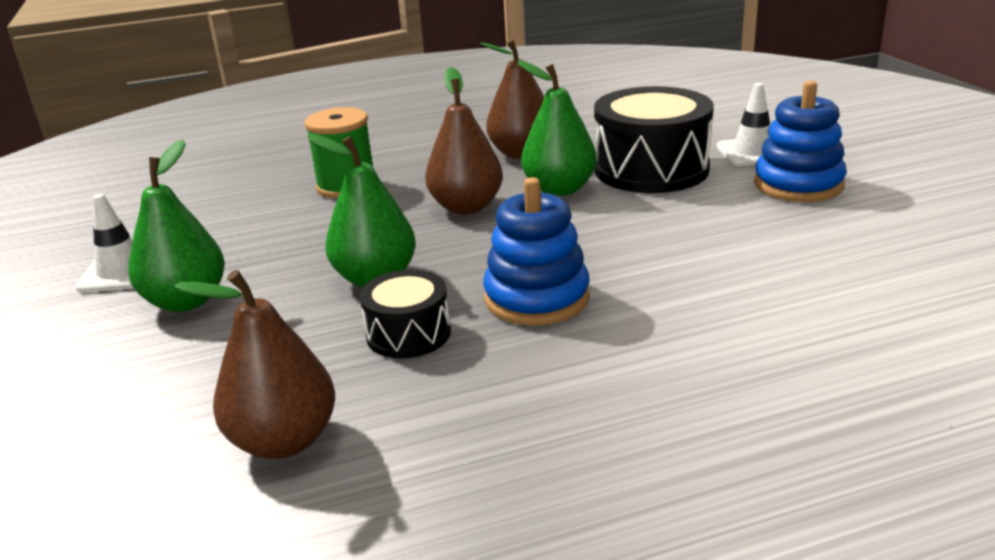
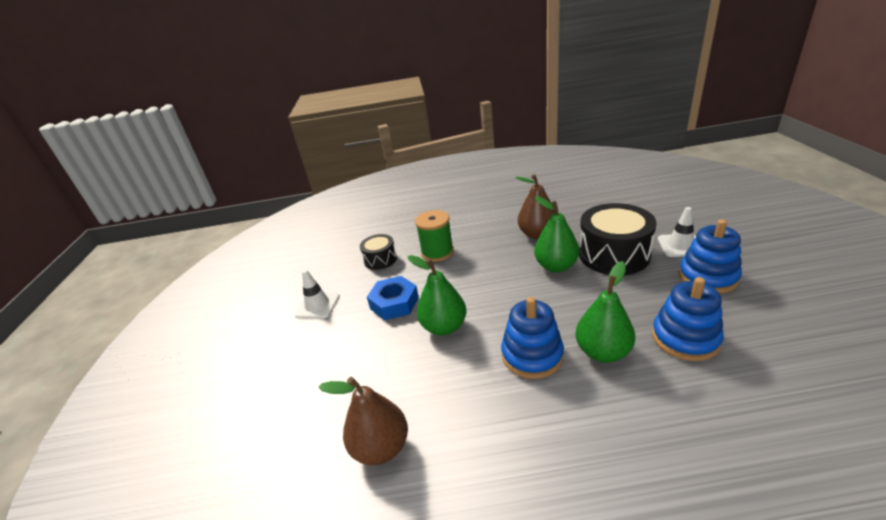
camera: 15 degrees right, 5 degrees up
green pear [128,139,225,312] -> green pear moved to [576,261,635,363]
black drum [360,270,451,358] -> black drum moved to [360,234,397,270]
brown pear [425,67,503,214] -> none
none -> blue nut [367,276,419,320]
none -> blue stacking toy [652,277,724,361]

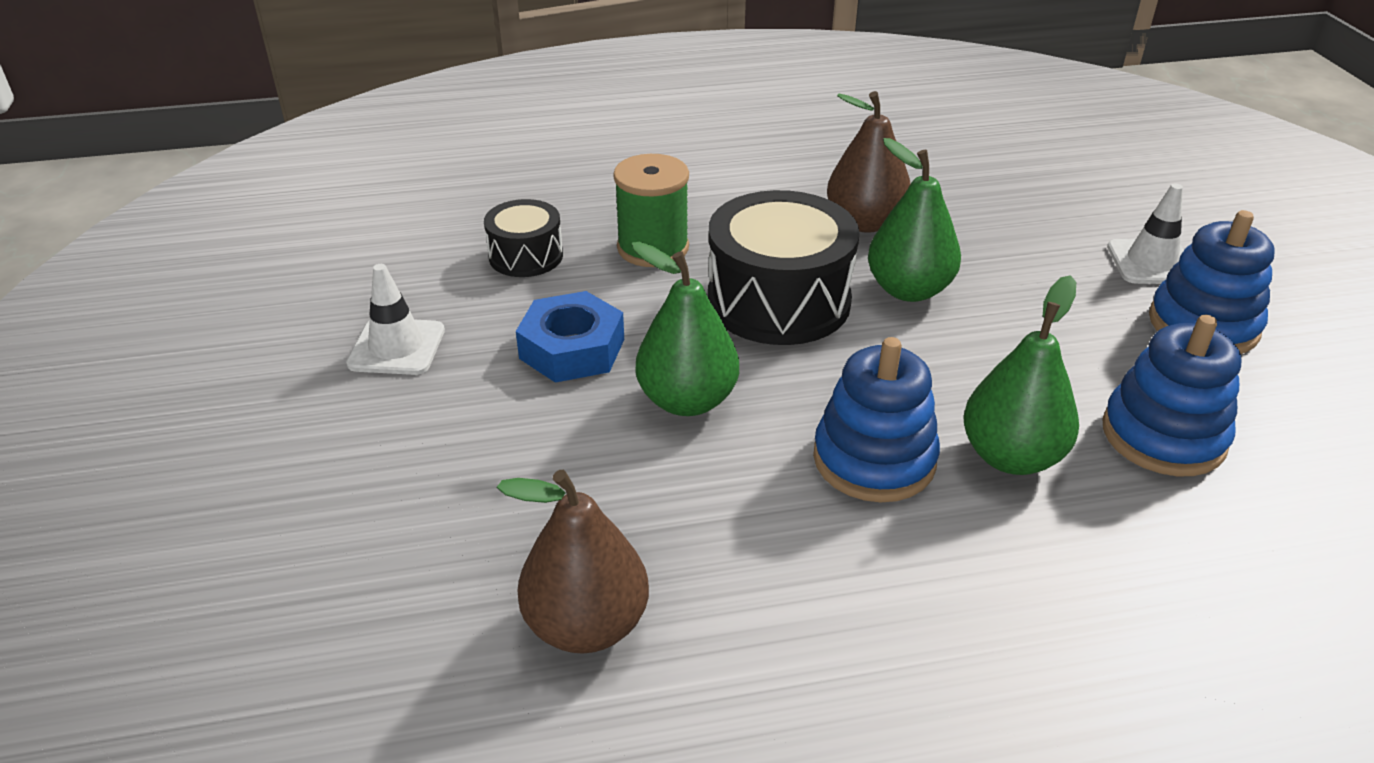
camera: 10 degrees left, 5 degrees up
black drum [579,203,656,275] -> black drum moved to [708,190,860,345]

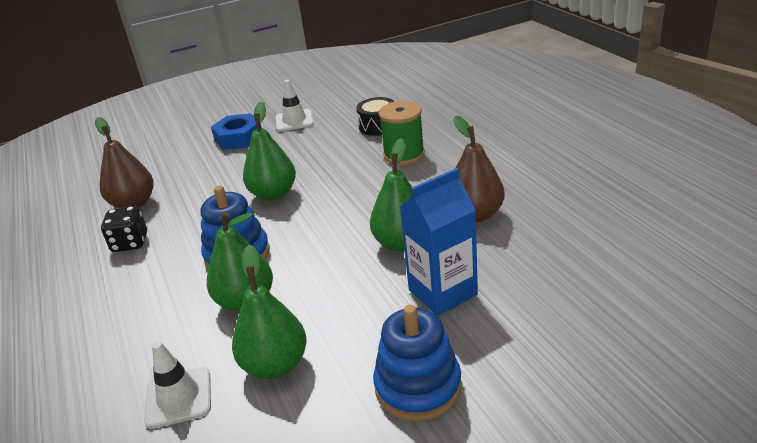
camera: 80 degrees right, 5 degrees down
blue nut [516,291,624,383] -> blue nut moved to [211,113,261,150]
black drum [708,190,860,345] -> none
blue stacking toy [1102,315,1241,476] -> green pear [232,245,307,379]
white traffic cone [1107,184,1184,284] -> white traffic cone moved to [144,341,211,429]
none -> black dice [101,206,147,252]
none -> blue carton [400,168,478,316]

